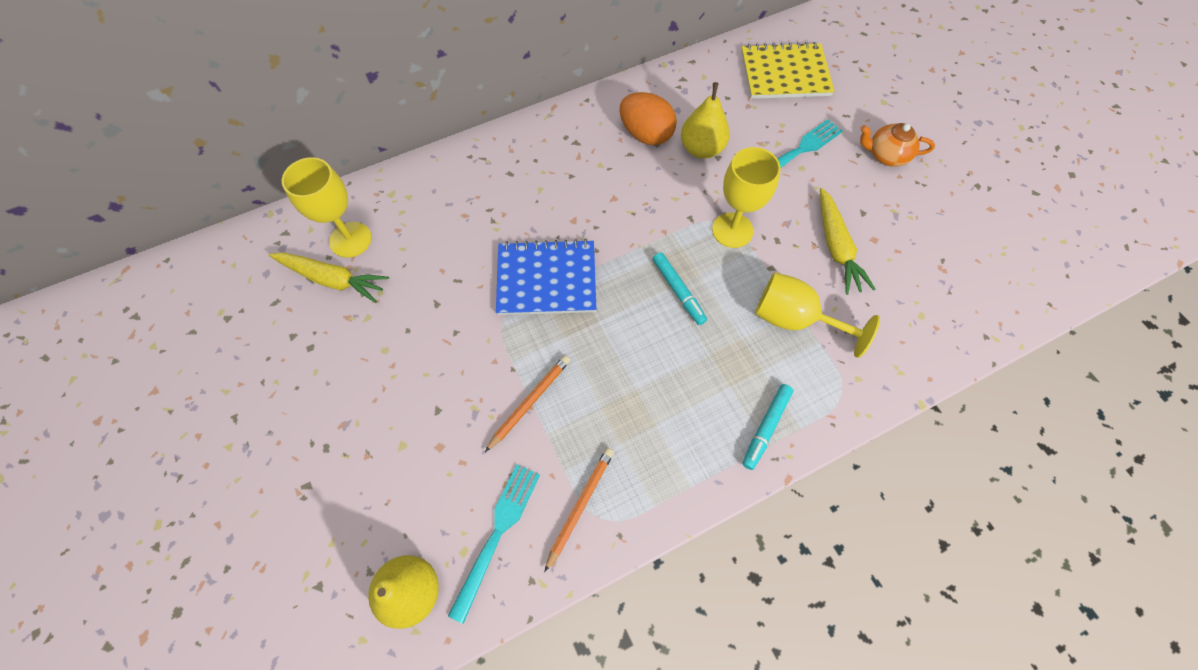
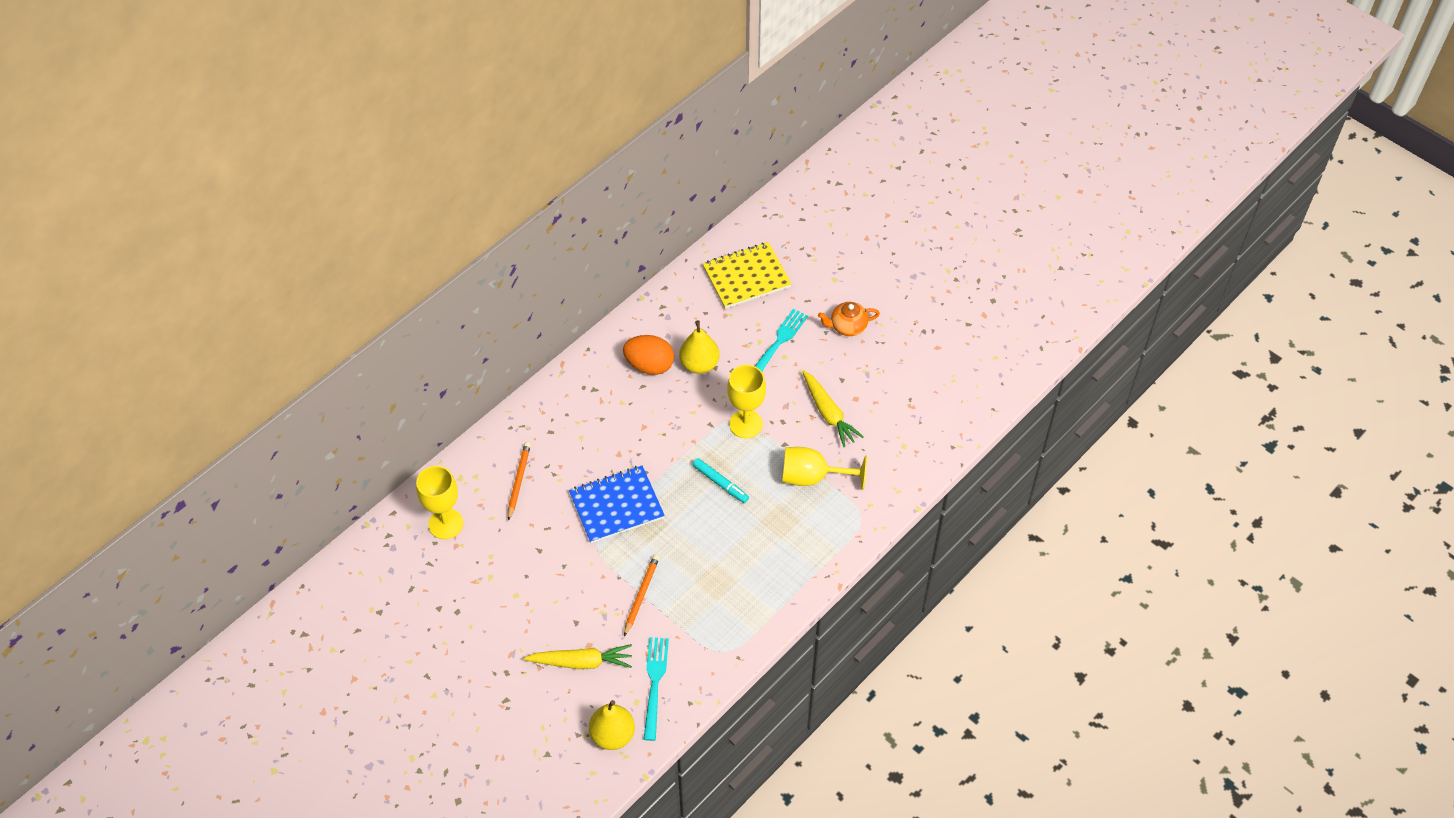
camera: 20 degrees left, 10 degrees down
yellow carrot [269,252,389,303] -> yellow carrot moved to [524,644,632,669]
orange pencil [544,448,614,572] -> orange pencil moved to [508,442,531,521]
turquoise marker [742,384,794,470] -> none

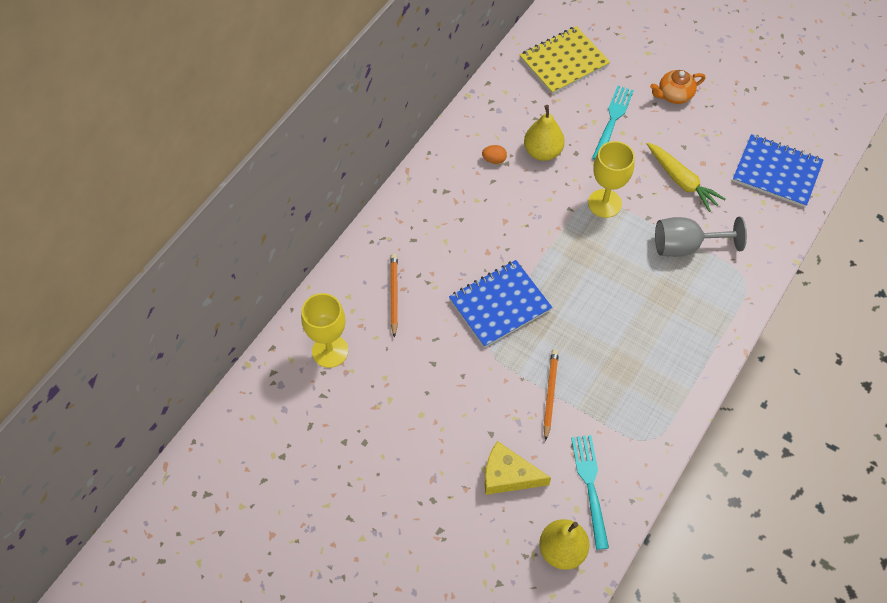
camera: 10 degrees left, 5 degrees up
yellow carrot [524,644,632,669] -> yellow cheese [485,441,551,495]
orange egg [623,335,674,375] -> orange egg [482,145,507,164], size x0.48
turquoise marker [693,458,749,503] -> none
yellow goblet [782,447,867,490] -> grey goblet [655,216,747,257]
none -> blue notebook [733,134,823,207]

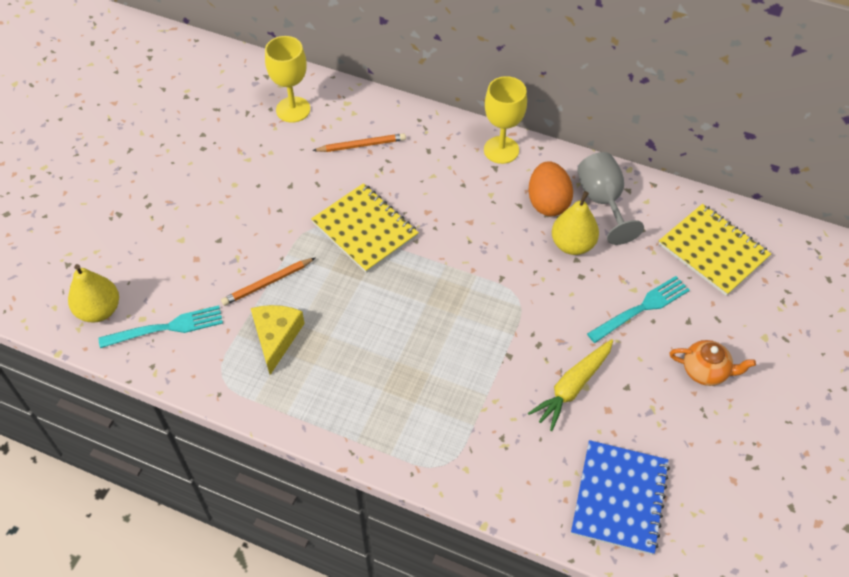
camera: 80 degrees right, 5 degrees down
blue notebook [449,260,552,348] -> yellow notebook [311,183,419,273]
orange egg [482,145,507,164] -> orange egg [528,161,573,216], size x2.09
yellow cheese [485,441,551,495] -> yellow cheese moved to [251,305,305,375]
orange pencil [543,349,559,441] -> orange pencil turned 150 degrees clockwise [221,258,315,306]
yellow goblet [588,141,635,218] -> yellow goblet moved to [484,76,527,164]
turquoise fork [592,86,634,160] -> turquoise fork turned 45 degrees counterclockwise [587,276,690,343]
orange teapot [650,70,705,104] -> orange teapot turned 135 degrees clockwise [669,340,756,386]
grey goblet [655,216,747,257] -> grey goblet moved to [577,152,644,245]

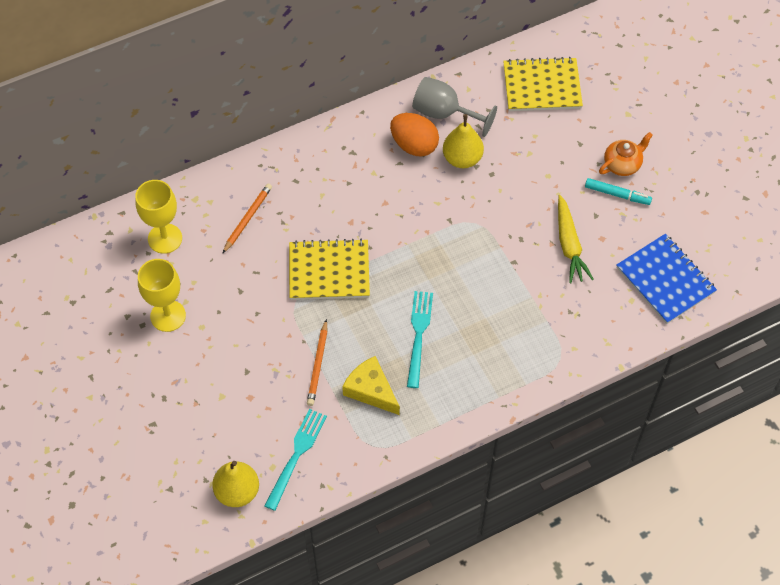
camera: 50 degrees left, 5 degrees up
yellow goblet [484,76,527,164] -> yellow goblet moved to [138,259,186,332]
turquoise fork [587,276,690,343] -> turquoise fork moved to [407,291,433,388]
none -> turquoise marker [585,178,652,205]

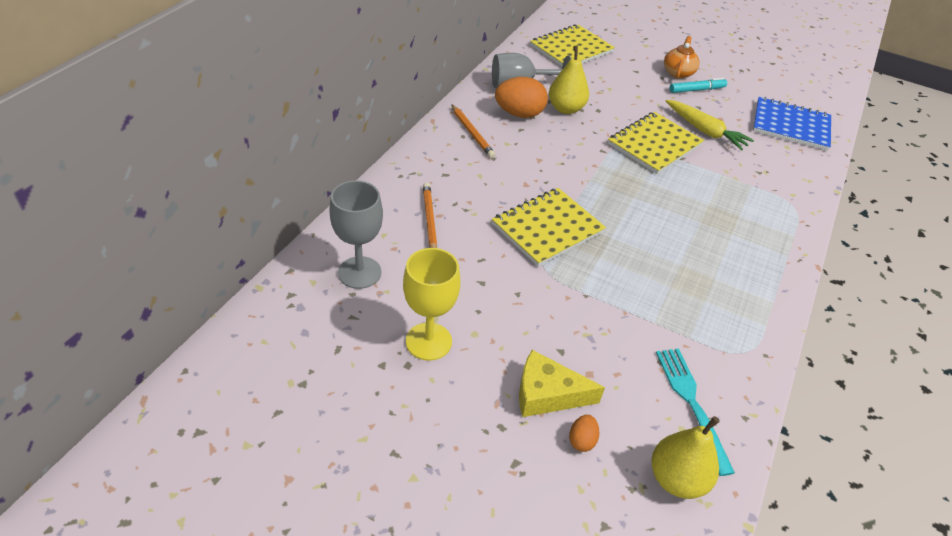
camera: 40 degrees left, 15 degrees down
yellow goblet [135,180,182,254] -> grey goblet [329,180,383,289]
orange pencil [307,319,328,406] -> orange pencil moved to [451,104,495,158]
yellow cheese [342,356,400,415] -> yellow cheese moved to [519,350,605,417]
turquoise fork [407,291,433,388] -> none
none -> orange egg [569,415,599,452]
none -> yellow notebook [608,112,704,174]

